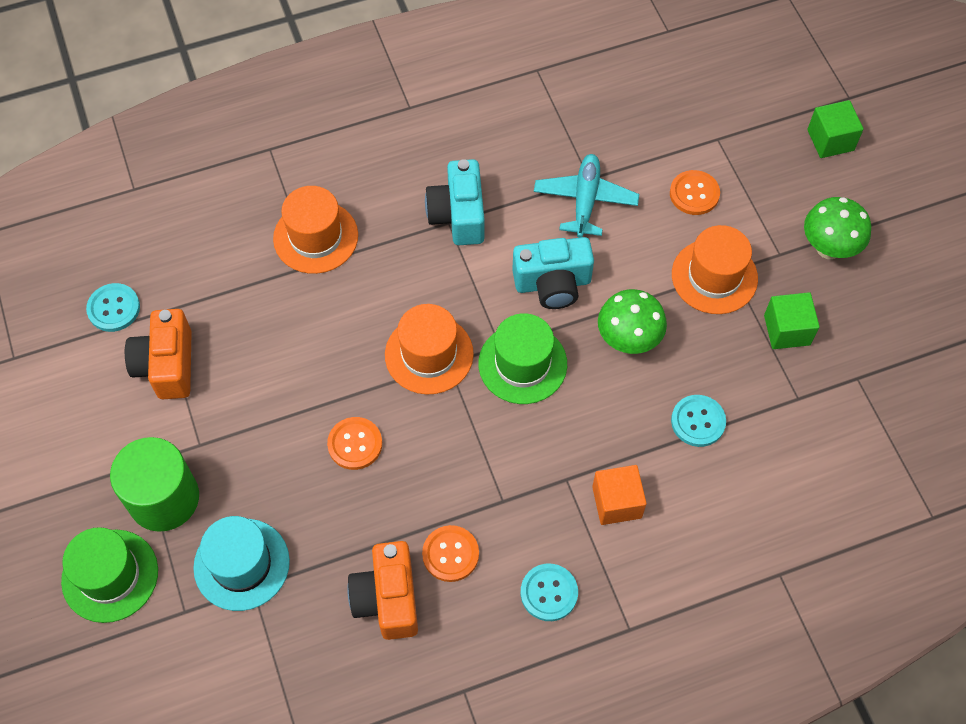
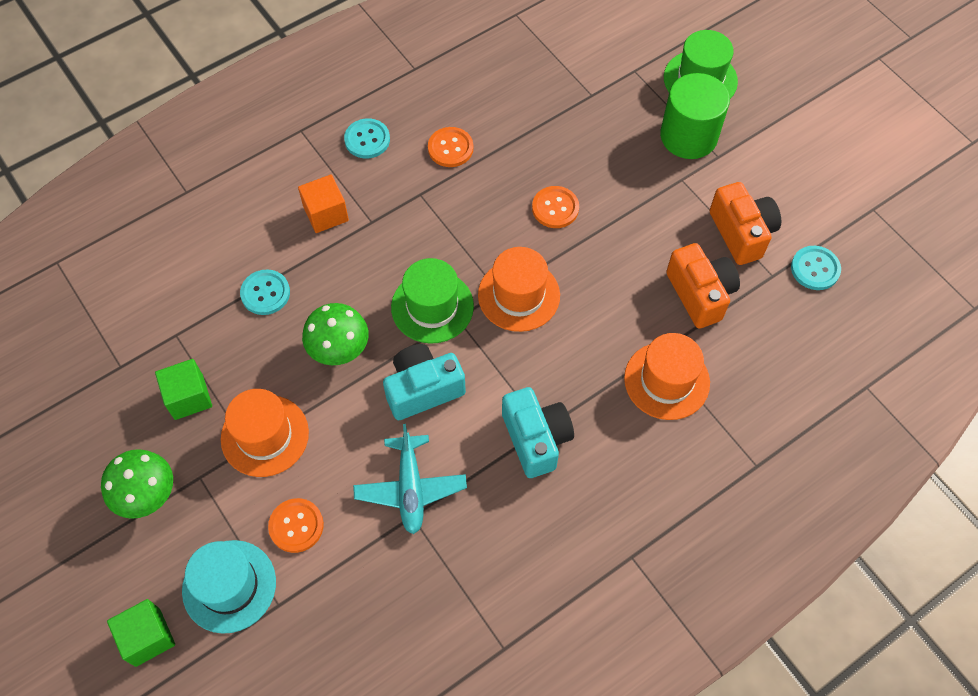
camera: 165 degrees right, 0 degrees up
turquoise hat [193,516,290,611] -> turquoise hat moved to [182,540,276,634]
orange camera [347,541,418,640] -> orange camera moved to [666,243,740,329]

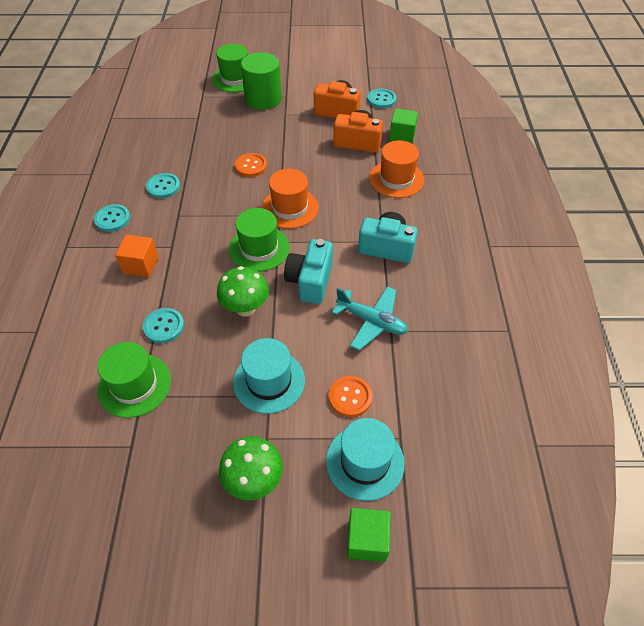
camera: 55 degrees left, 10 degrees down
green cube [155,359,212,420] -> green cube moved to [389,108,418,144]
orange hat [221,389,309,477] -> turquoise hat [233,338,305,414]
orange button [428,127,473,167] -> turquoise button [146,173,180,198]
none -> green hat [97,342,171,418]

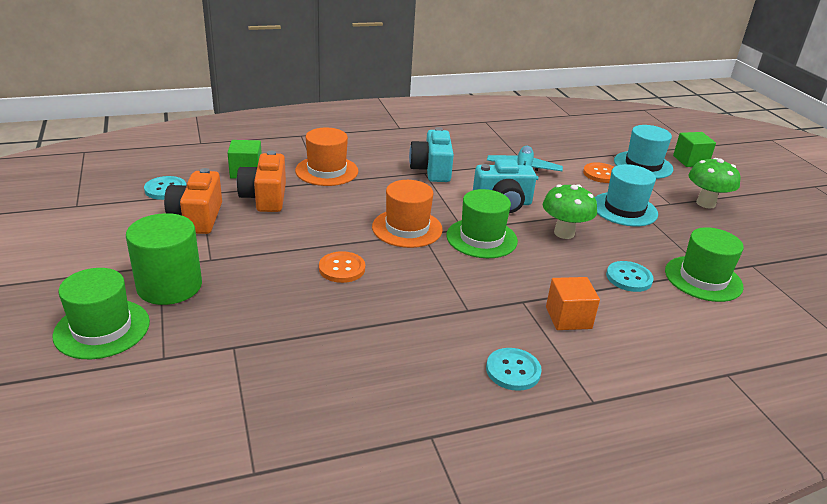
camera: 110 degrees left, 20 degrees down
turquoise button [146,173,180,198] -> none

